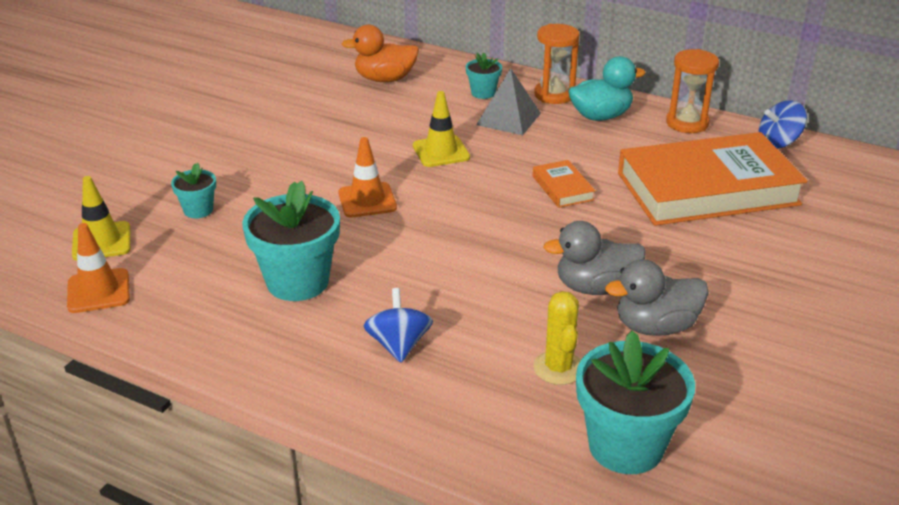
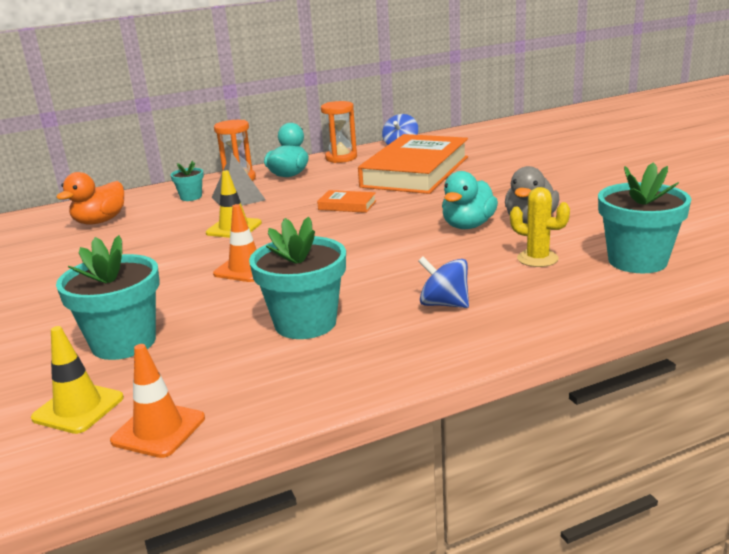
camera: 50 degrees left, 10 degrees down
turquoise flower pot [171,163,216,218] -> turquoise flower pot [56,235,160,360], size x1.96
grey duck [543,221,645,295] -> turquoise duck [442,171,498,229]

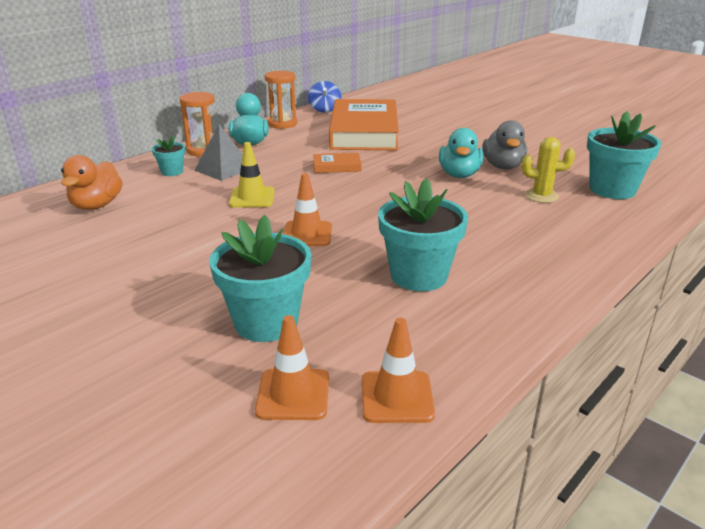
camera: 25 degrees left, 5 degrees up
yellow traffic cone [31,326,124,434] -> orange traffic cone [255,315,329,420]
blue spinning top [418,256,469,308] -> none

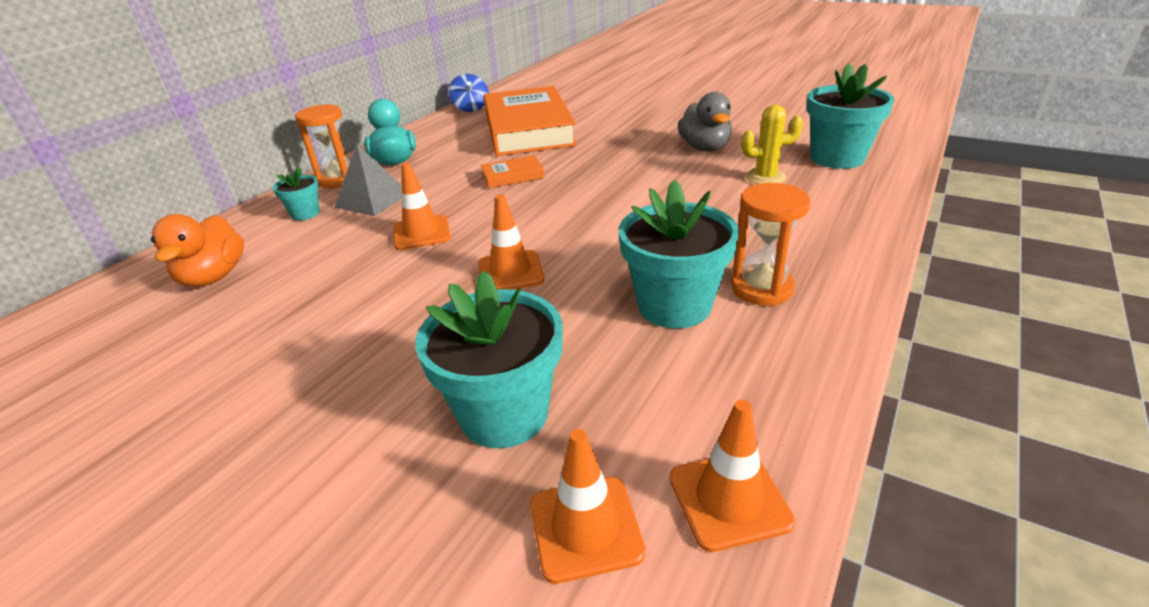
camera: 10 degrees left, 5 degrees up
yellow traffic cone [229,142,275,208] -> orange traffic cone [393,162,451,250]
orange hourglass [265,71,297,129] -> orange hourglass moved to [731,183,811,306]
turquoise duck [439,128,483,178] -> none

